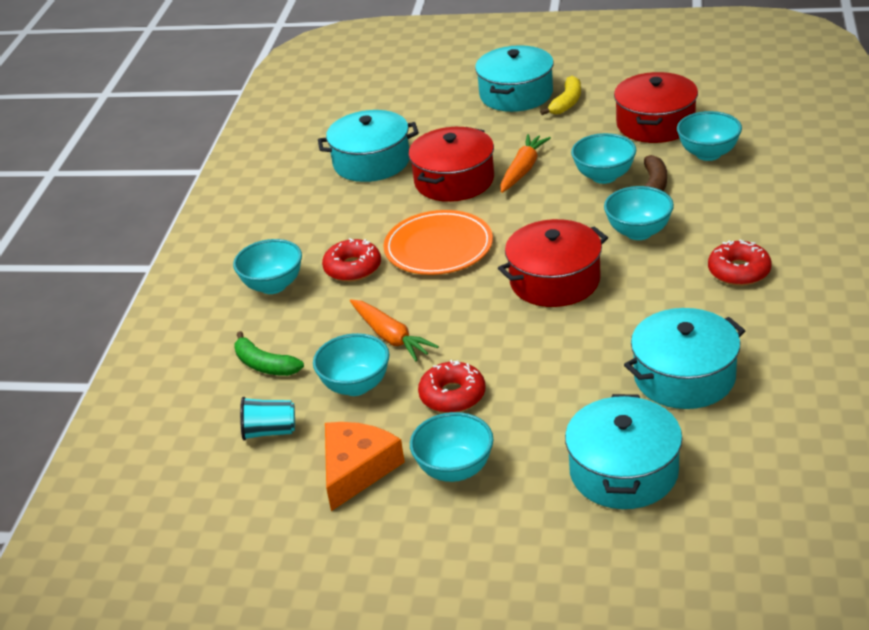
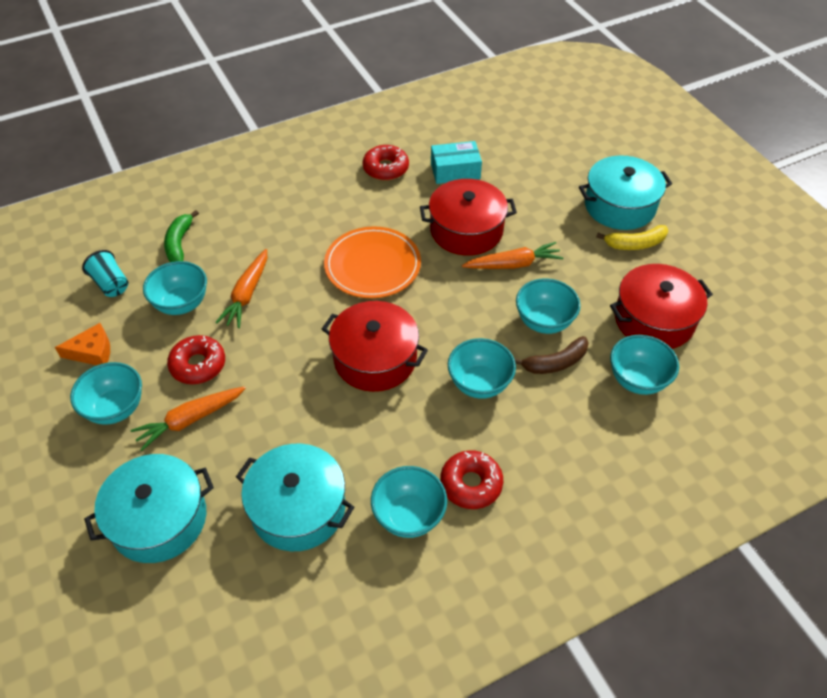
camera: 50 degrees right, 15 degrees up
turquoise bowl [233,239,302,294] -> turquoise bowl moved to [371,466,447,538]
turquoise pot [318,110,419,182] -> turquoise box [431,141,482,184]
red donut [322,238,381,282] -> red donut moved to [363,145,409,181]
orange cheese [325,422,405,511] -> orange cheese [55,323,110,365], size x0.67
none -> orange carrot [131,386,246,451]

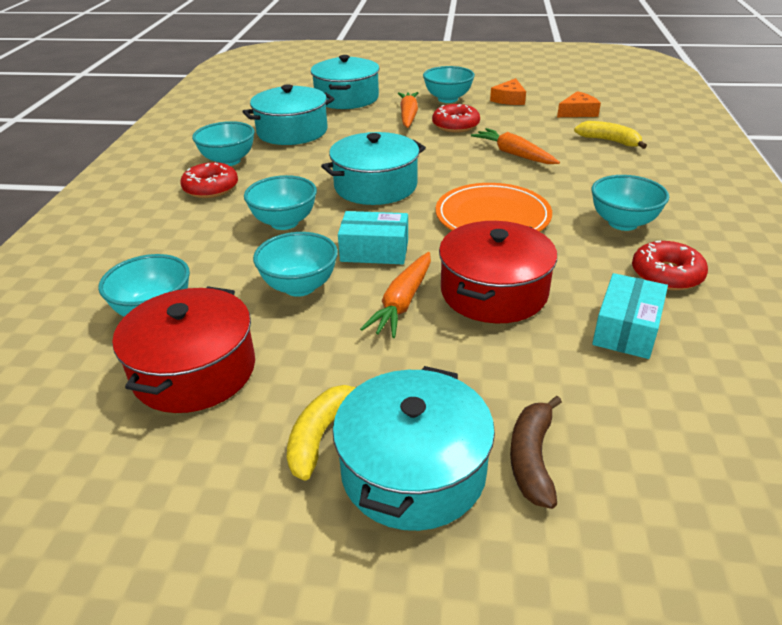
camera: 125 degrees right, 15 degrees down
turquoise cup [82,250,128,297] -> orange cheese [557,91,601,117]
turquoise bowl [143,261,207,315] -> turquoise bowl moved to [591,175,669,231]
green banana [164,210,199,262] -> yellow banana [574,121,647,149]
red pot [322,301,428,392] -> turquoise pot [321,132,426,205]
brown banana [514,336,589,374] -> brown banana moved to [510,396,562,509]
none -> turquoise box [338,211,408,264]

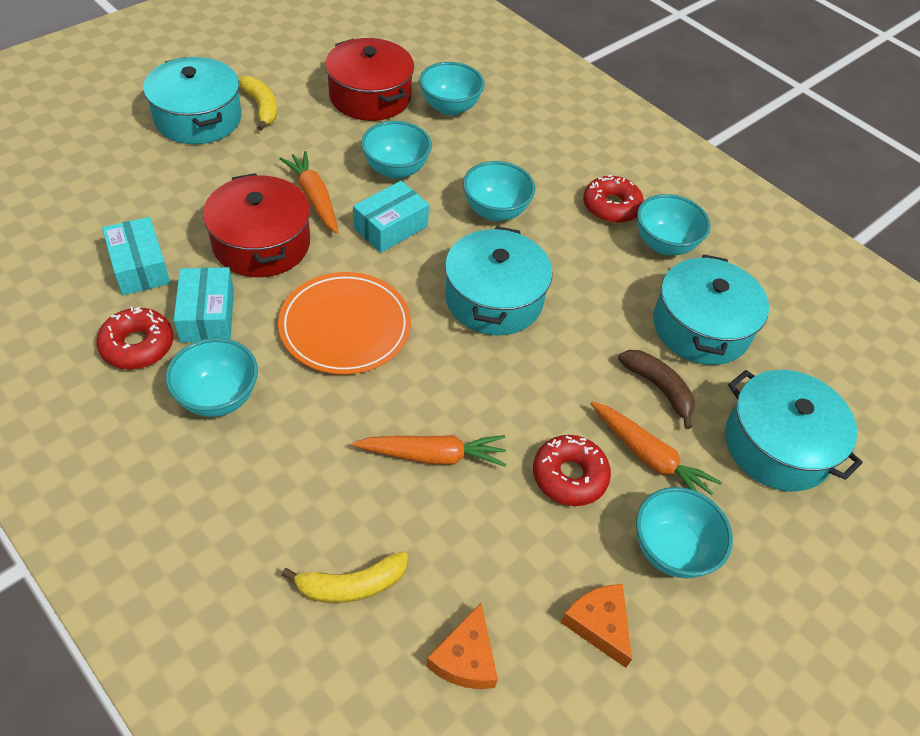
camera: 125 degrees right, 15 degrees up
brown banana [510,396,562,509] -> brown banana moved to [618,350,695,429]
none -> turquoise box [174,267,234,343]

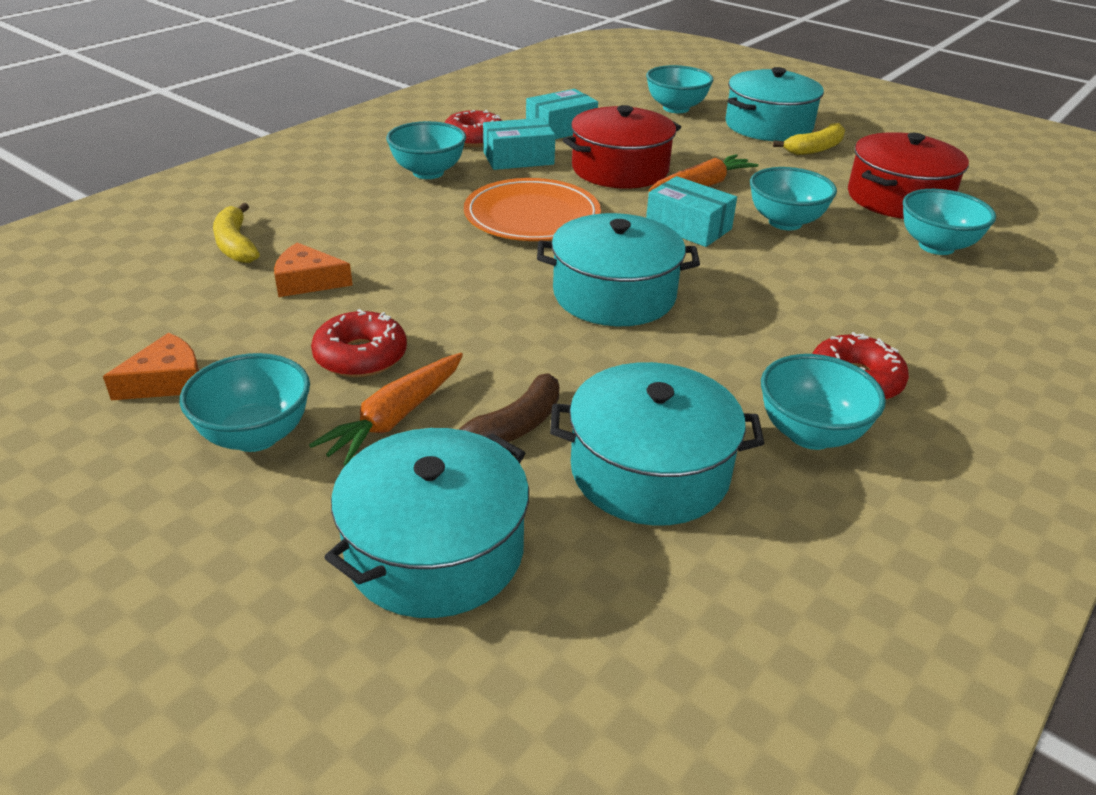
camera: 85 degrees right, 15 degrees down
orange carrot [353,435,507,467] -> none
orange cheese [426,603,498,689] -> orange cheese moved to [274,242,353,297]
turquoise bowl [463,161,535,221] -> turquoise bowl moved to [646,65,713,113]

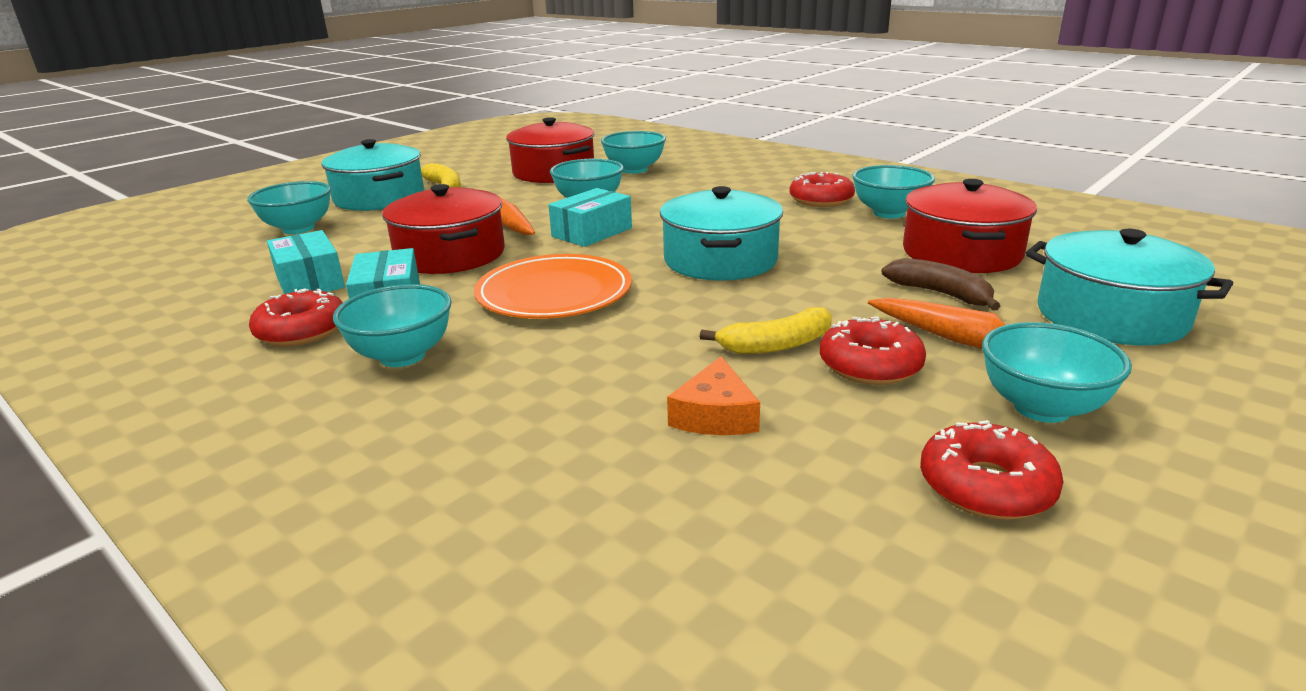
camera: 85 degrees left, 10 degrees down
orange cheese [103,333,199,400] -> red donut [920,420,1063,520]
yellow banana [213,203,260,263] -> yellow banana moved to [700,307,832,354]
turquoise pot [550,362,764,526] -> red pot [903,179,1037,273]

